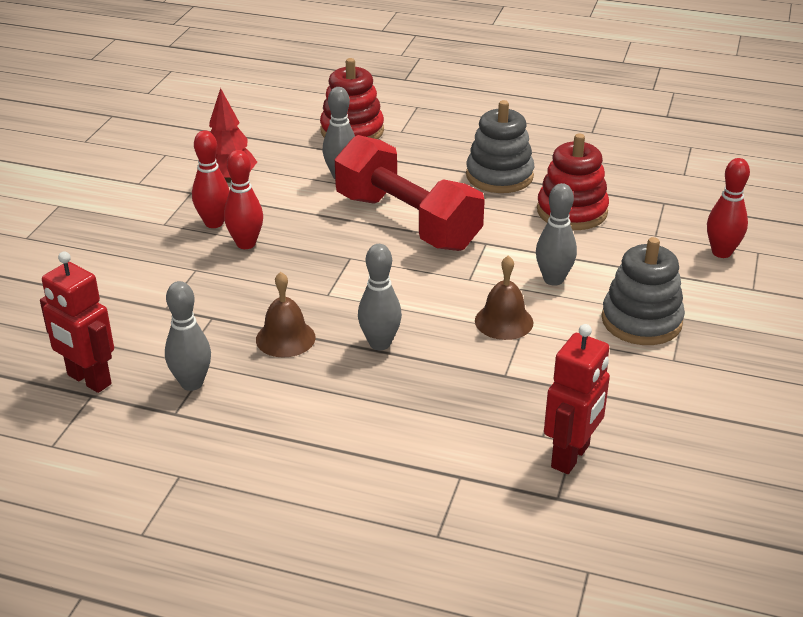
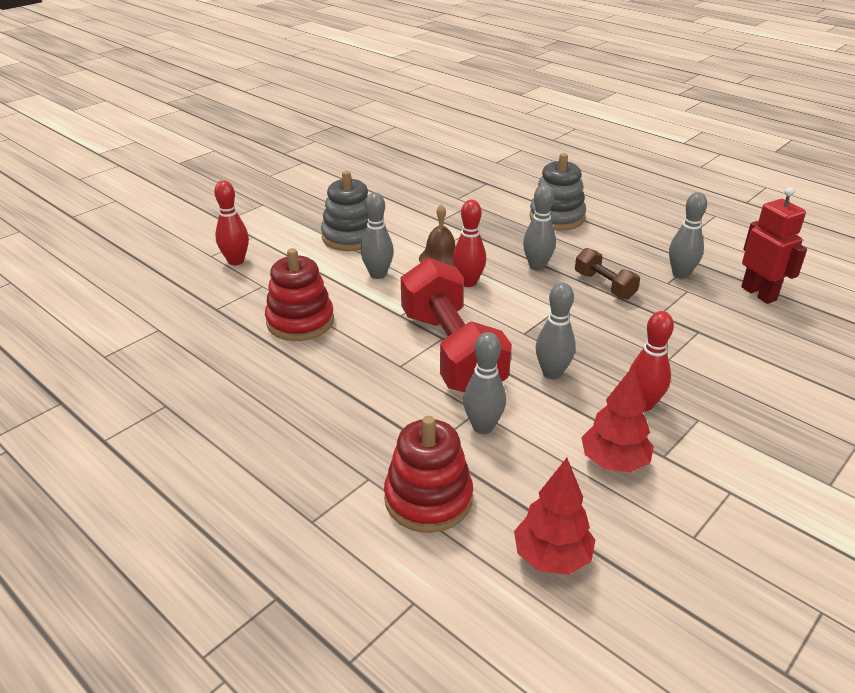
camera: 155 degrees left, 0 degrees up
red bowling pin [224,150,263,249] -> red bowling pin moved to [453,200,486,287]
brown bell [256,272,316,357] -> brown dumbbell [575,248,640,299]
grey stacking toy [466,100,534,193] -> grey stacking toy moved to [530,153,586,231]
red robot [544,324,610,474] -> none
none -> red tree [514,458,595,575]
none -> grey bowling pin [536,282,576,380]

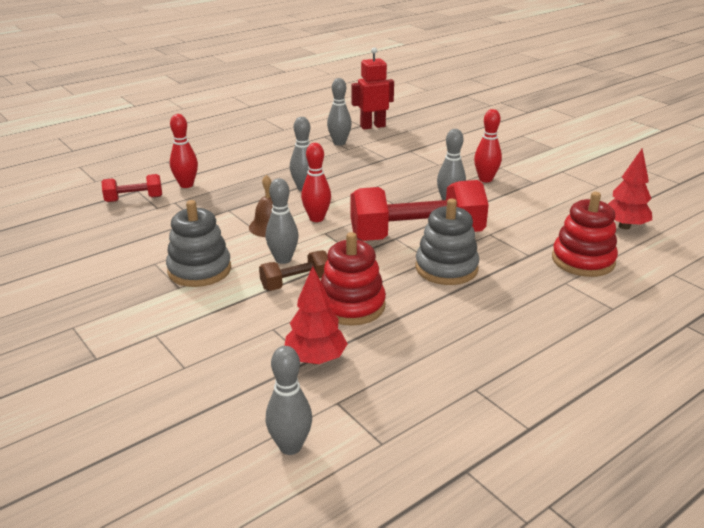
camera: 80 degrees left, 5 degrees down
red bowling pin [214,180,249,265] -> red bowling pin moved to [170,114,198,188]
grey bowling pin [463,332,506,434] -> grey bowling pin moved to [266,346,312,455]
grey stacking toy [530,153,586,231] -> grey stacking toy moved to [415,199,479,285]
brown dumbbell [575,248,640,299] -> brown dumbbell moved to [259,250,328,291]
red tree [581,365,654,472] -> red tree moved to [285,266,348,364]
none -> red dumbbell [101,174,162,202]

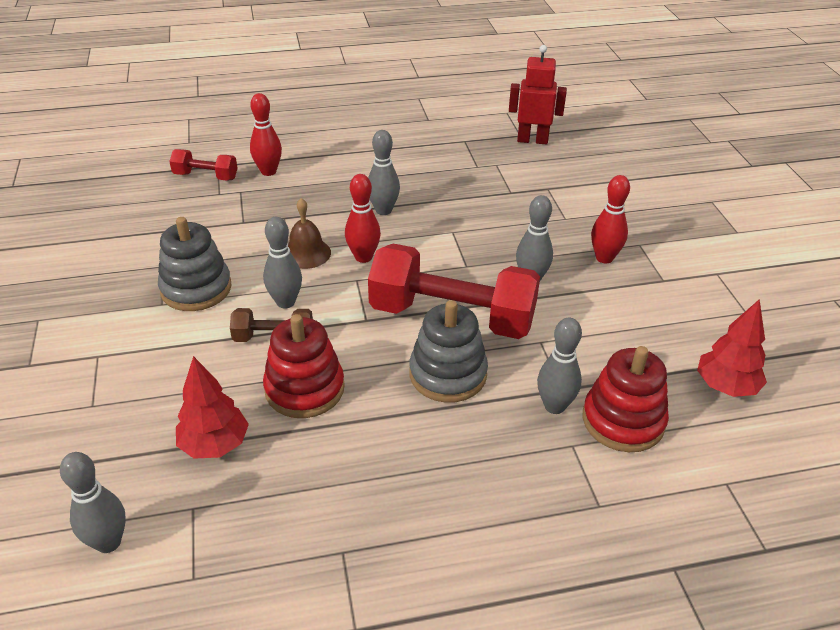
camera: 25 degrees right, 10 degrees up
grey bowling pin [327,78,352,146] -> grey bowling pin moved to [537,318,582,414]

